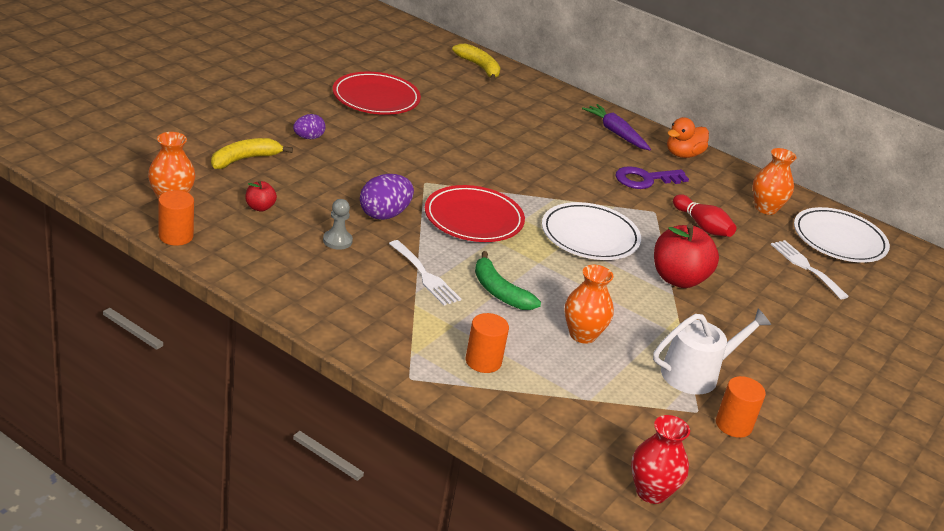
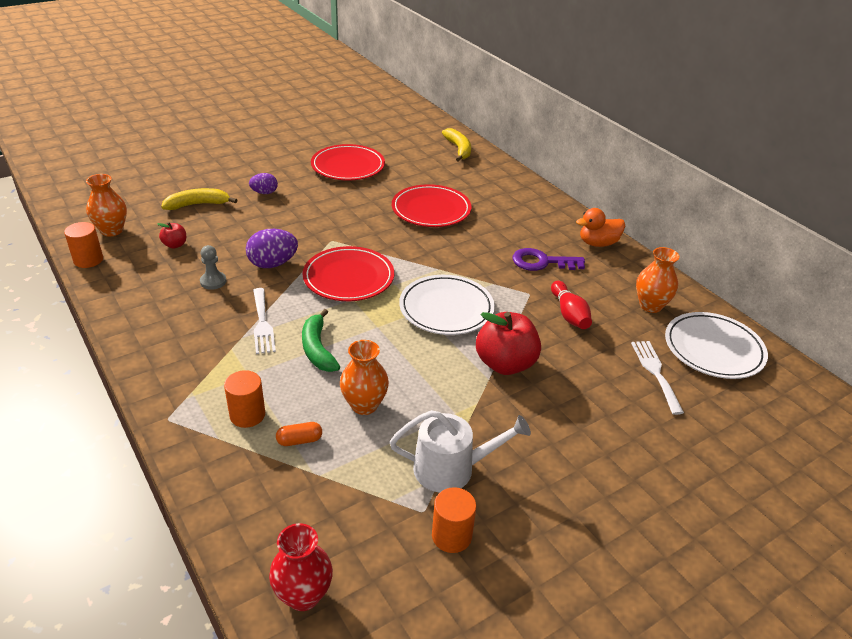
camera: 25 degrees right, 5 degrees up
purple carrot [582,104,651,150] -> none
none -> orange capsule [276,422,322,446]
none -> red plate [392,184,472,227]

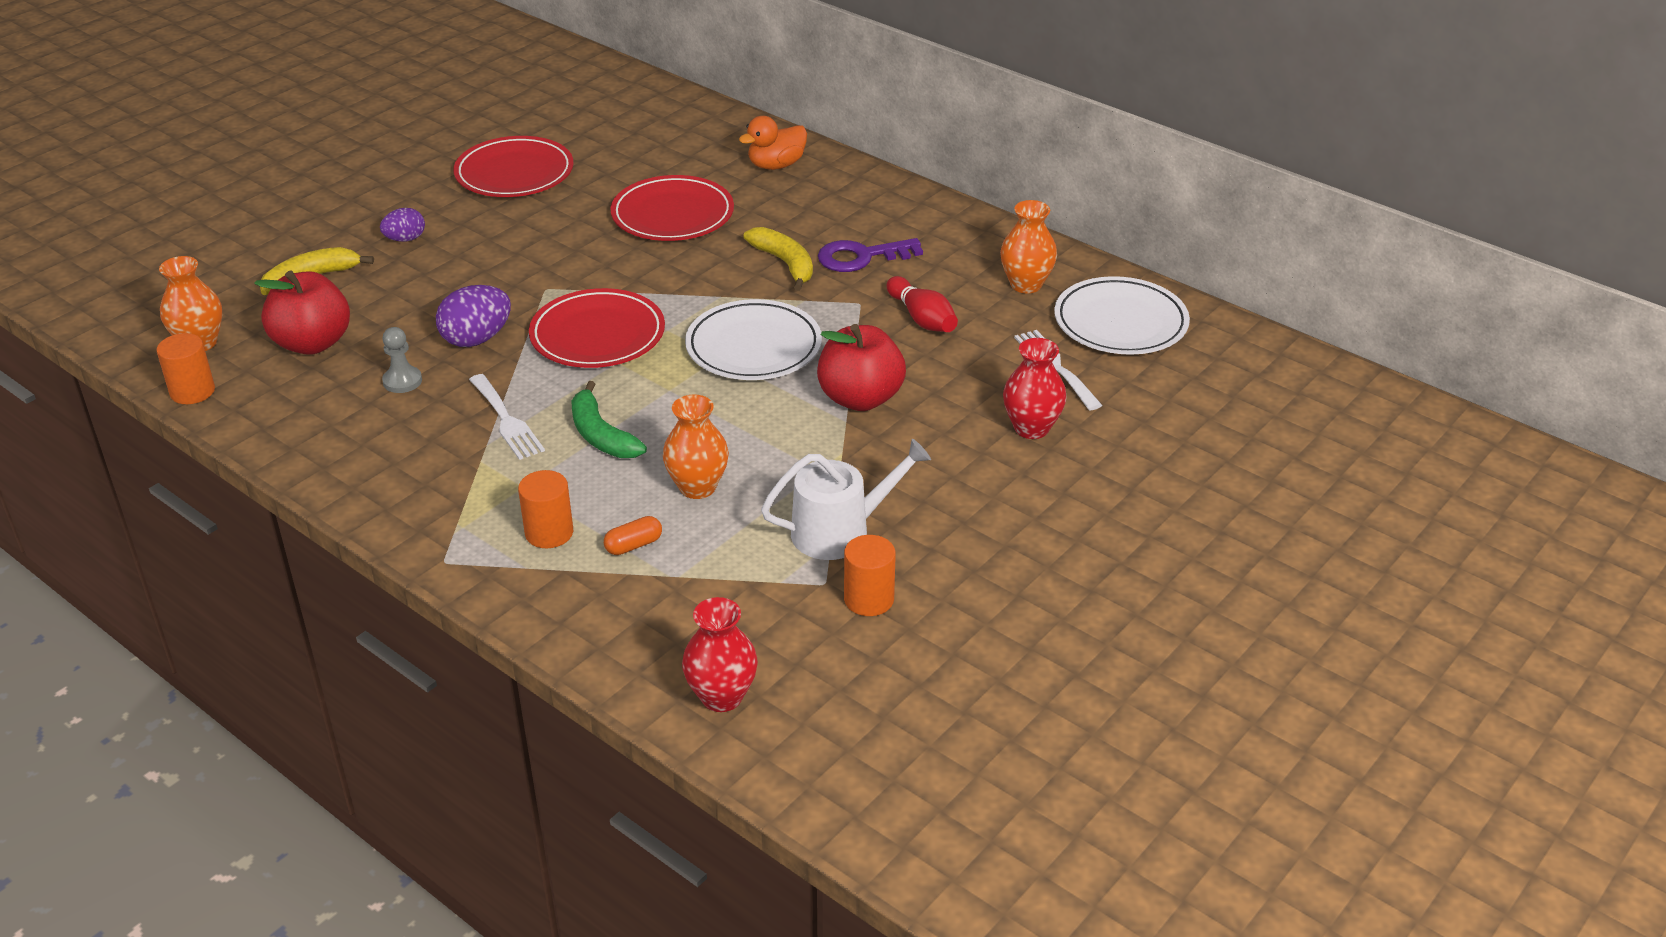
camera: 15 degrees left, 0 degrees up
red apple [157,222,186,248] -> red apple [254,270,350,355], size x2.09
yellow banana [442,128,471,162] -> yellow banana moved to [743,227,813,291]
orange duck [576,208,625,247] -> orange duck moved to [739,116,807,170]
none -> red vase [1003,338,1067,439]

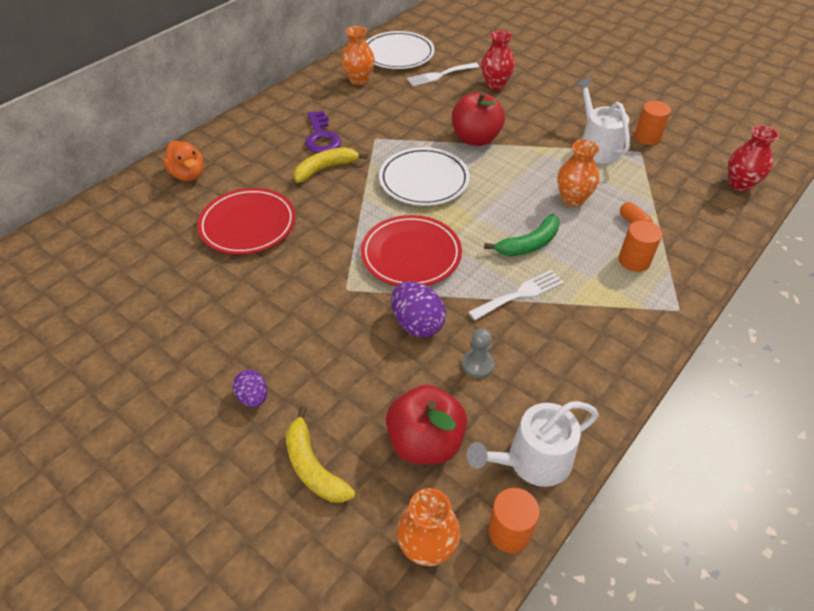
camera: 90 degrees left, 10 degrees up
red plate [453,136,573,197] -> none
red bowling pin [887,276,958,332] -> none
none -> white watering can [467,401,599,487]

